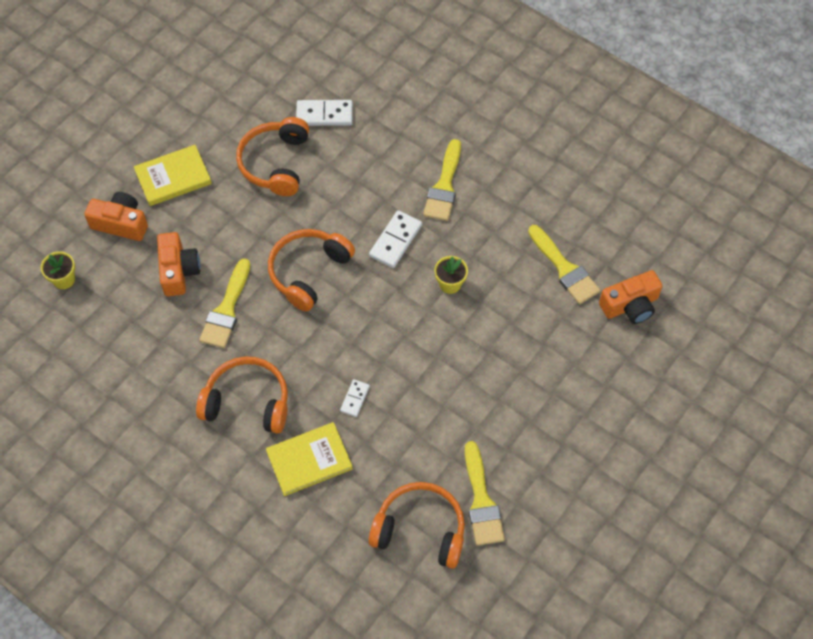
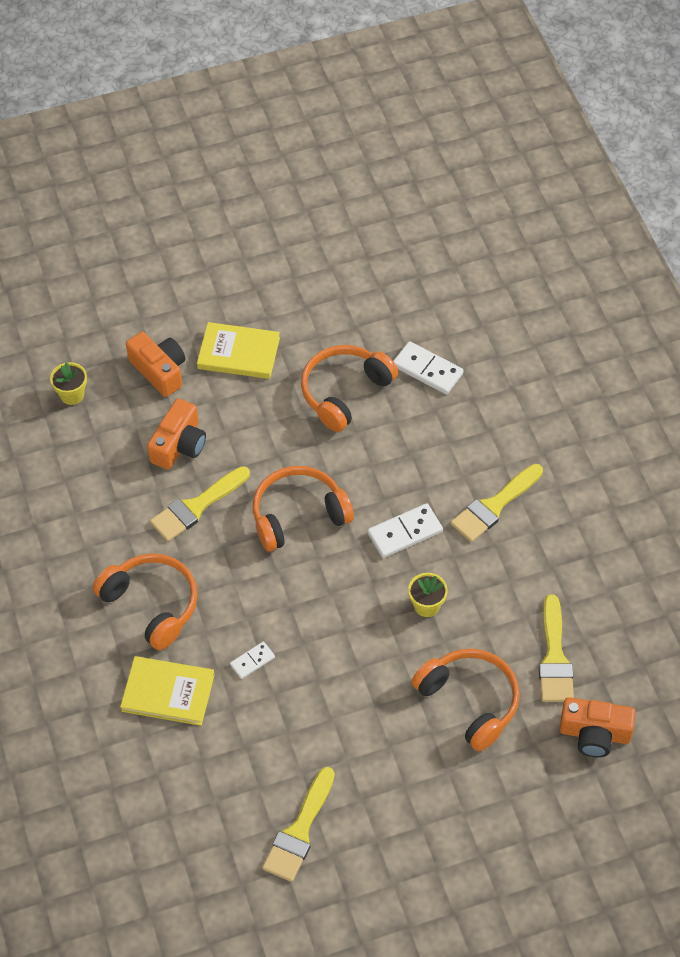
camera: 35 degrees right, 5 degrees down
orange headphones [369,482,465,569] -> orange headphones moved to [412,649,520,751]

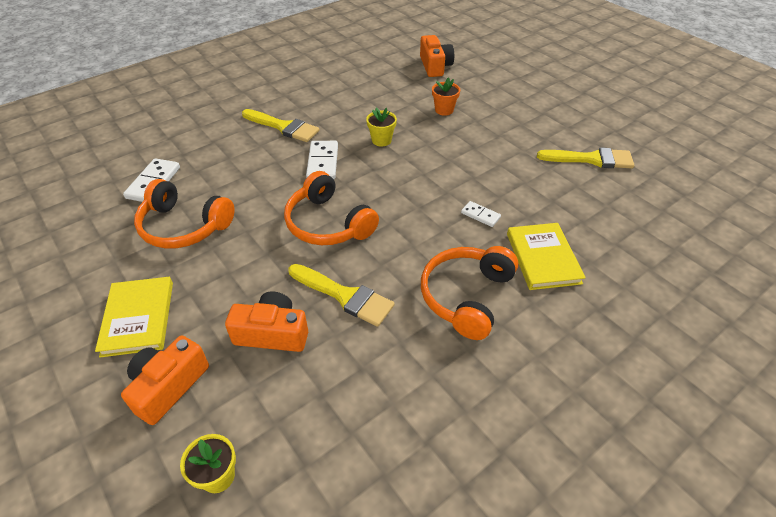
camera: 110 degrees left, 10 degrees down
white domino [367,503,443,558] -> white domino turned 45 degrees clockwise [306,141,338,179]
orange headphones [412,649,520,751] -> orange flower pot [432,77,460,116]
yellow brush [539,594,574,702] -> none

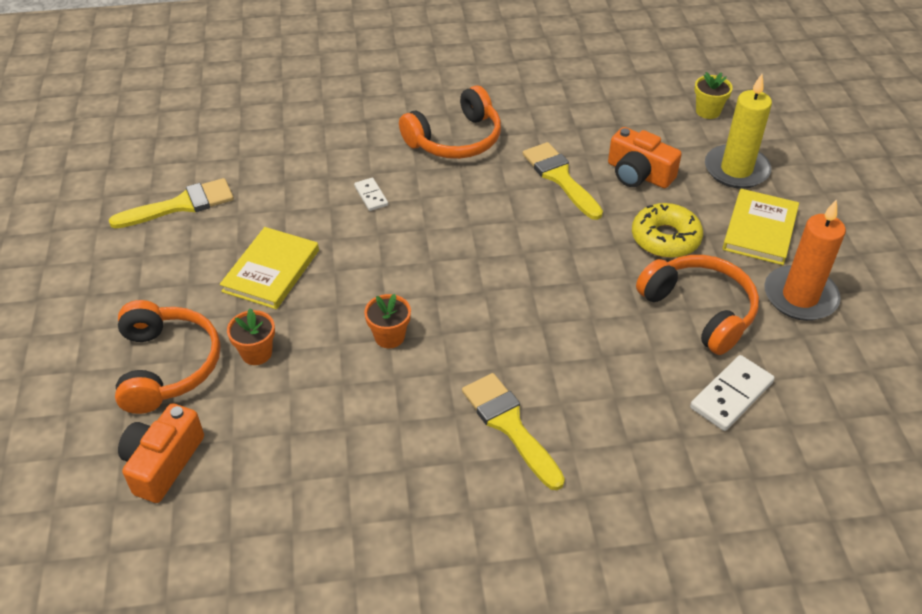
camera: 150 degrees left, 0 degrees up
orange camera [121,335,209,425] -> yellow candle [705,74,772,189]
orange headphones [284,171,379,245] -> orange headphones moved to [115,300,220,414]
white domino [306,141,338,179] -> none
yellow flower pot [366,108,397,146] -> orange flower pot [364,294,411,348]
yellow book [507,223,586,290] -> yellow book moved to [220,227,319,309]
yellow brush [537,147,635,168] -> yellow brush turned 120 degrees clockwise [109,178,234,229]
none -> yellow donut [632,203,703,258]
none -> orange candle [764,199,846,321]

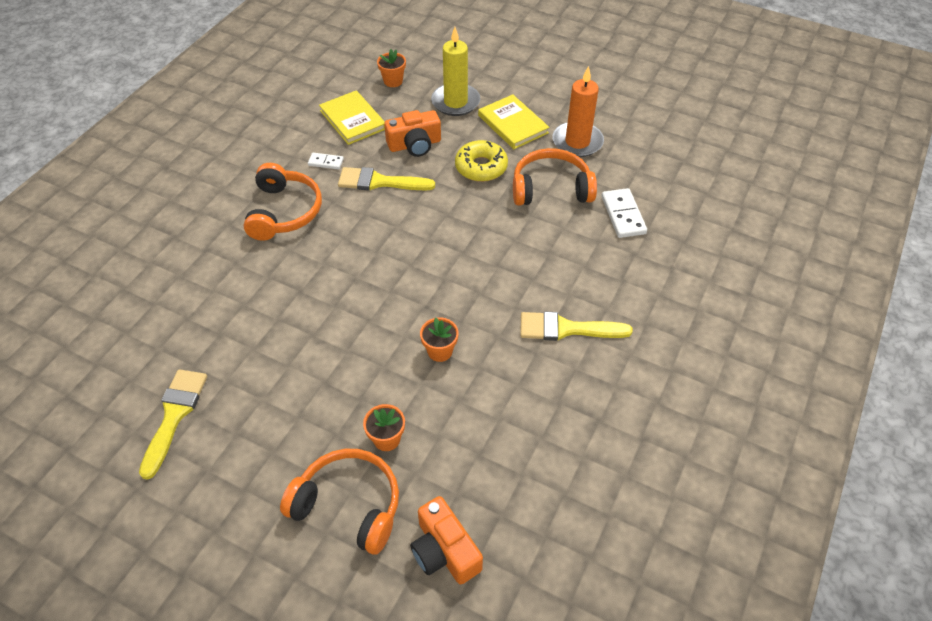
camera: 55 degrees left, 5 degrees up
yellow book [220,227,319,309] -> yellow book moved to [319,90,385,145]
white domino [354,178,388,211] -> white domino moved to [308,153,344,170]
yellow flower pot [695,72,733,119] -> orange flower pot [377,49,406,87]

